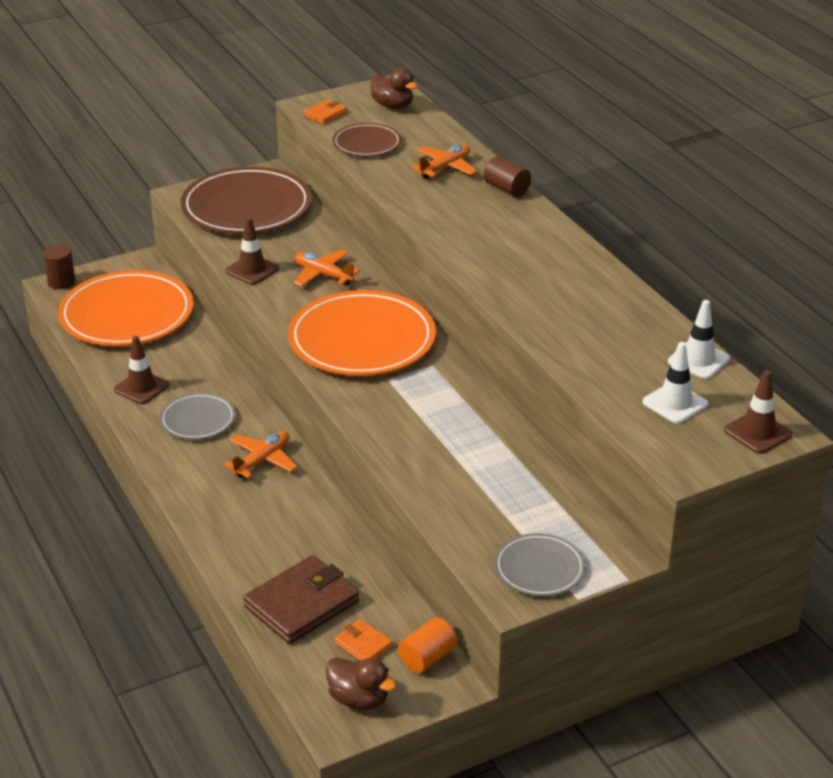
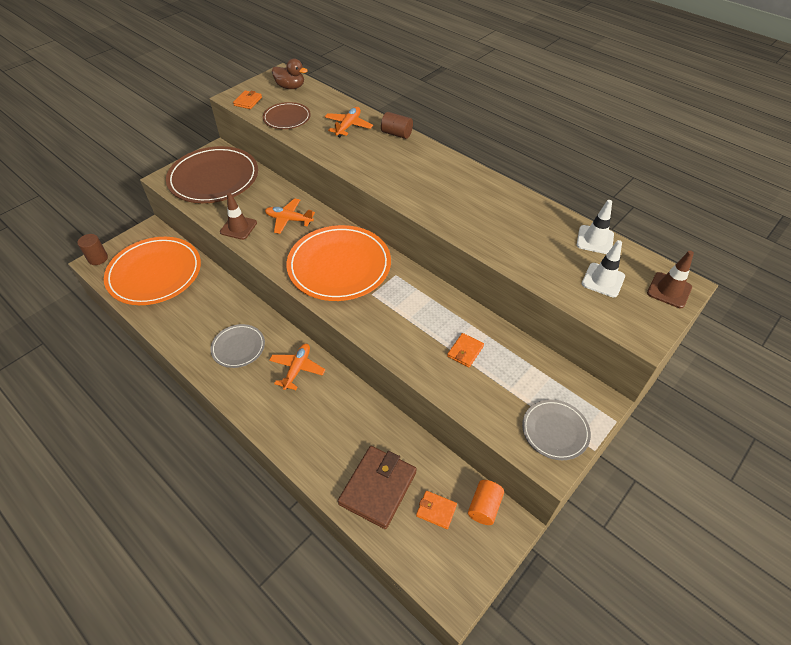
camera: 20 degrees left, 15 degrees up
brown traffic cone [114,336,169,404] -> none
brown duck [326,657,396,710] -> none
none -> orange wallet [447,333,484,367]

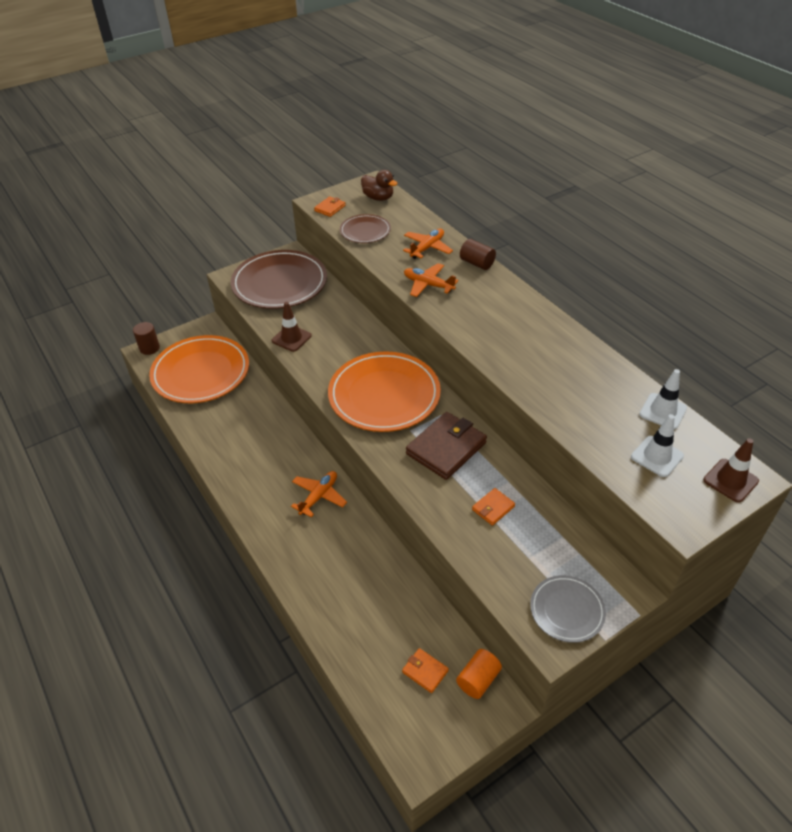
camera: 15 degrees right, 5 degrees down
grey plate [210,324,265,368] -> none
orange plane [265,198,315,234] -> orange plane moved to [404,263,458,297]
brown wallet [338,446,417,529] -> brown wallet moved to [406,412,487,480]

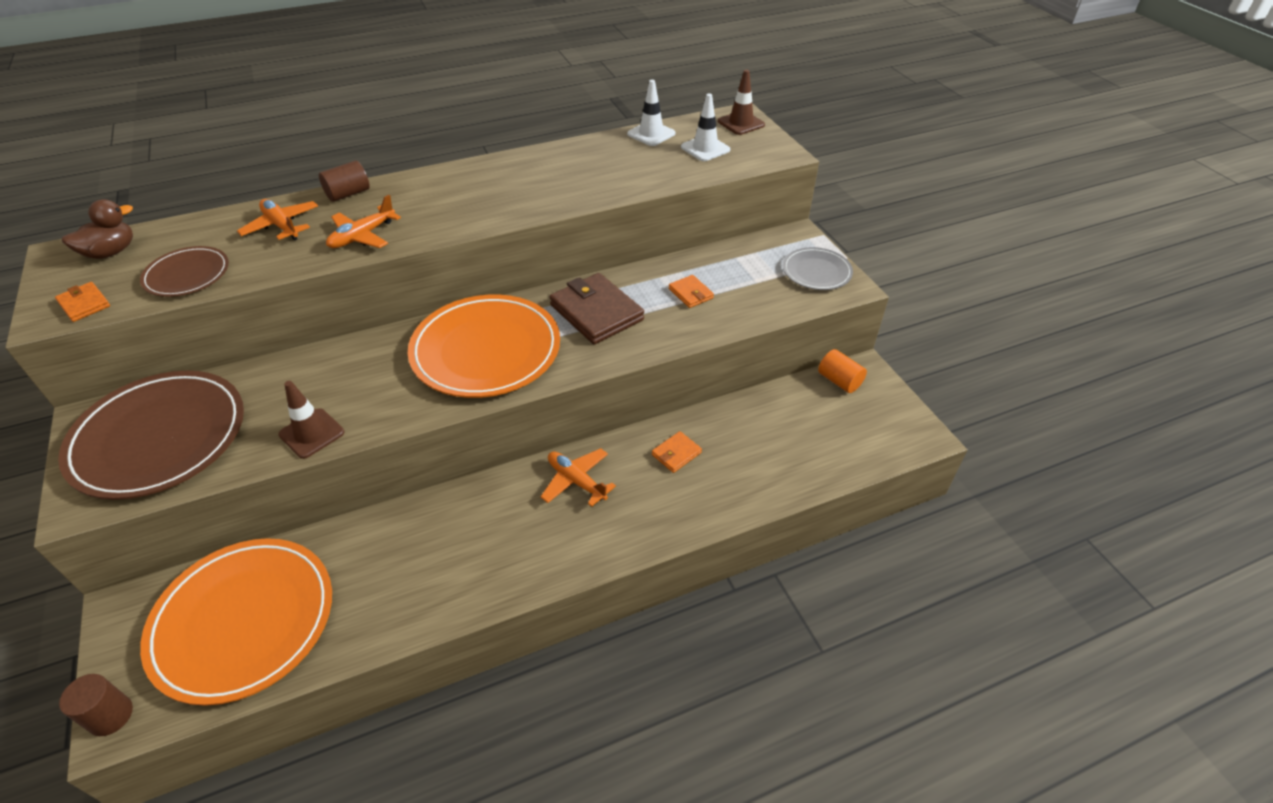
camera: 80 degrees left, 0 degrees up
orange wallet [402,648,449,693] -> orange wallet moved to [652,431,702,473]

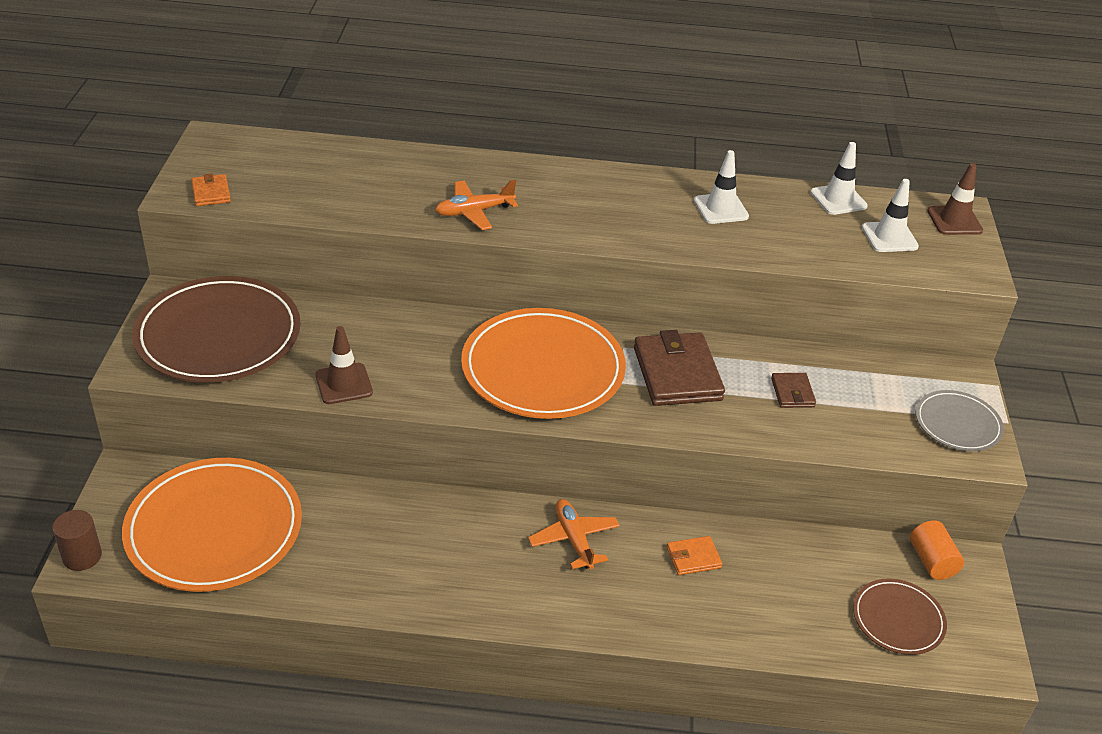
camera: 25 degrees right, 5 degrees down
brown duck [62,199,133,259] -> none
brown plate [140,246,229,297] -> brown plate moved to [853,578,947,655]
orange plane [237,199,318,241] -> none
brown cylinder [319,161,370,202] -> none
orange wallet [669,275,714,308] -> brown wallet [771,373,816,408]
none -> white traffic cone [694,150,749,224]

